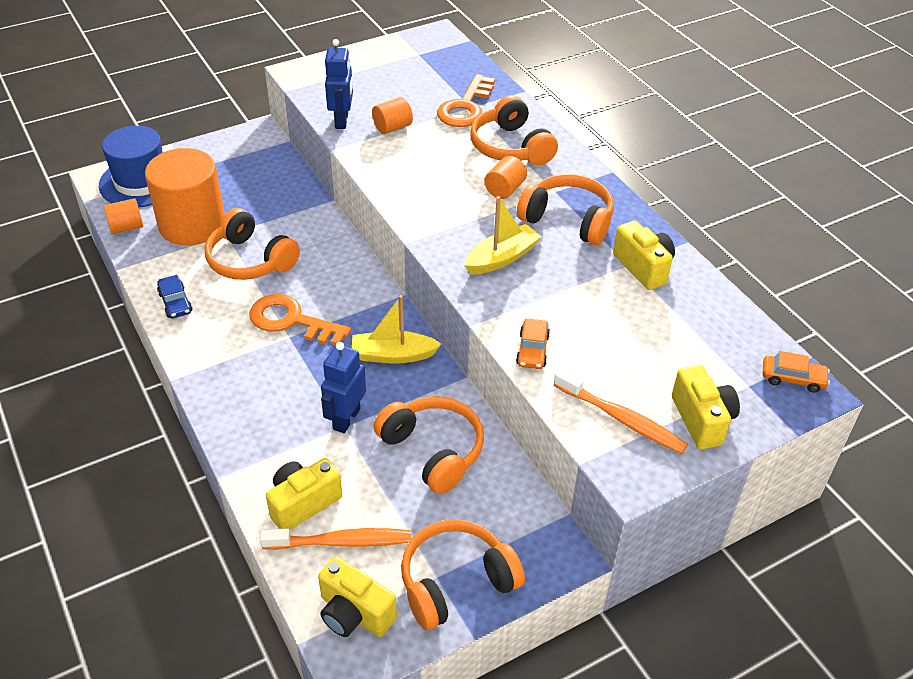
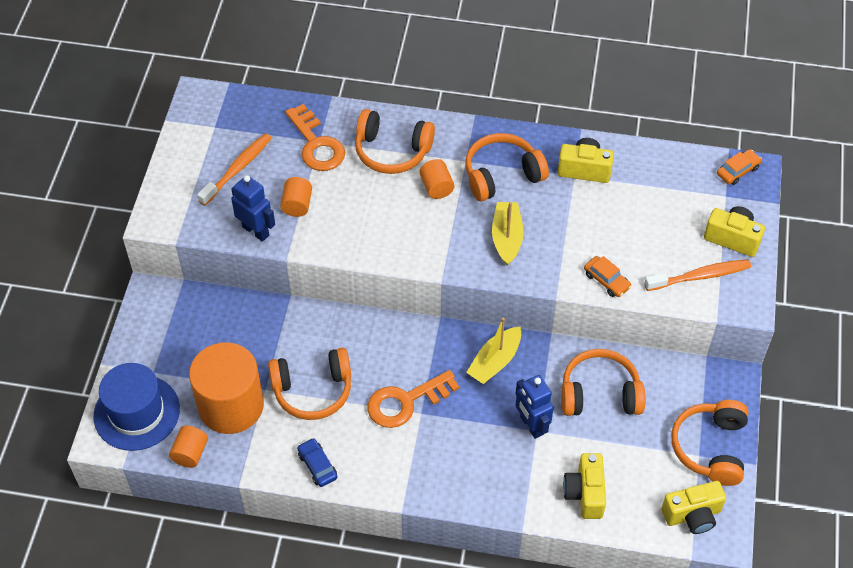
camera: 50 degrees left, 10 degrees up
blue car [157,275,192,319] -> blue car turned 135 degrees counterclockwise [297,438,337,487]
orange toothbrush [260,528,412,550] -> orange toothbrush moved to [197,133,272,206]

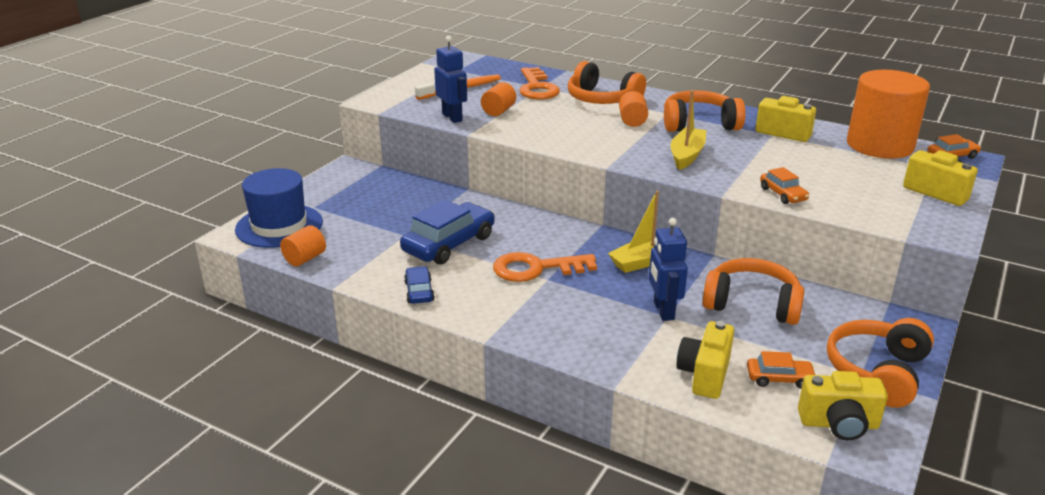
camera: 20 degrees right, 25 degrees down
orange cylinder [189,342,264,434] -> orange cylinder moved to [847,70,930,159]
orange headphones [268,348,351,420] -> blue car [400,200,495,265]
orange toothbrush [645,259,751,291] -> none
none -> orange car [747,351,816,389]

